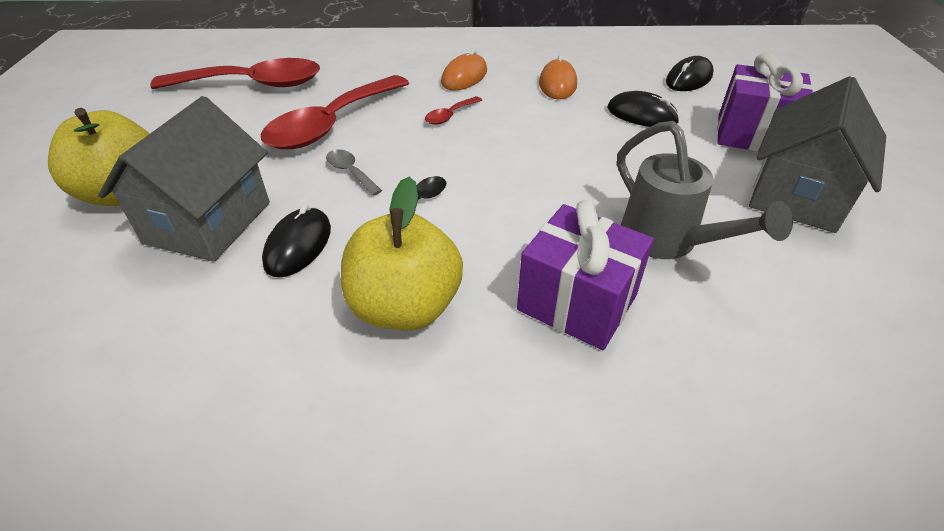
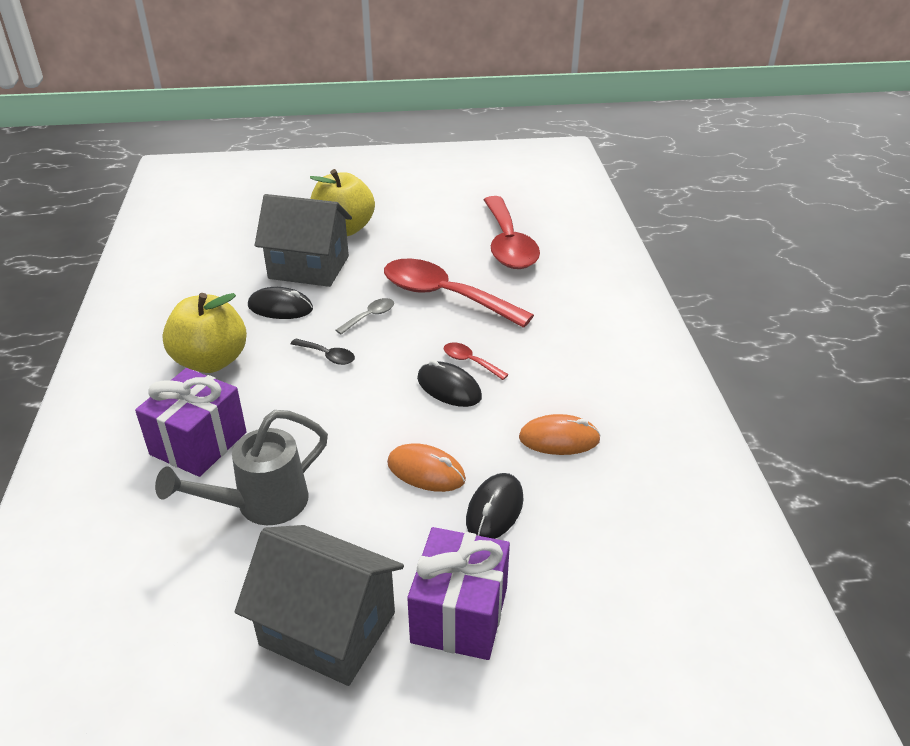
camera: 85 degrees right, 5 degrees down
orange mouse [441,49,487,90] -> orange mouse moved to [387,443,466,492]
black mouse [666,56,714,91] -> black mouse moved to [417,360,482,407]

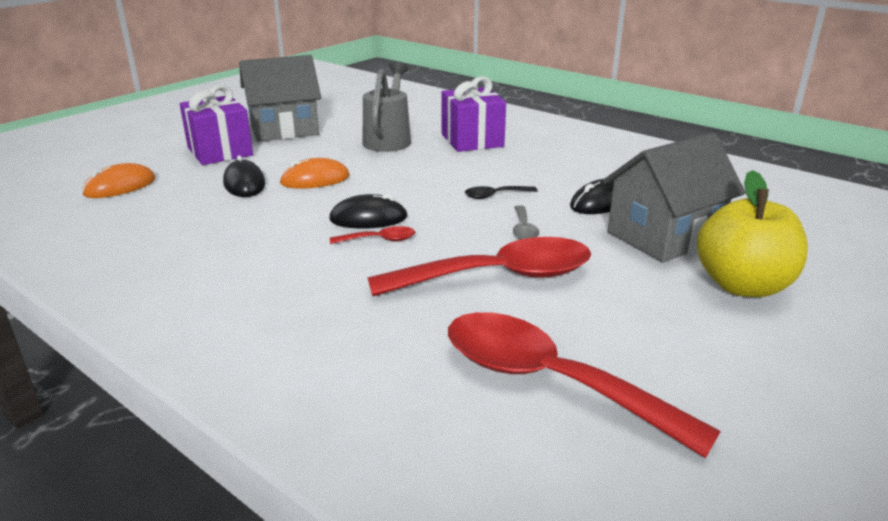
camera: 135 degrees right, 10 degrees down
yellow apple [162,293,247,373] -> none
orange mouse [519,414,601,455] -> orange mouse moved to [82,163,156,198]

